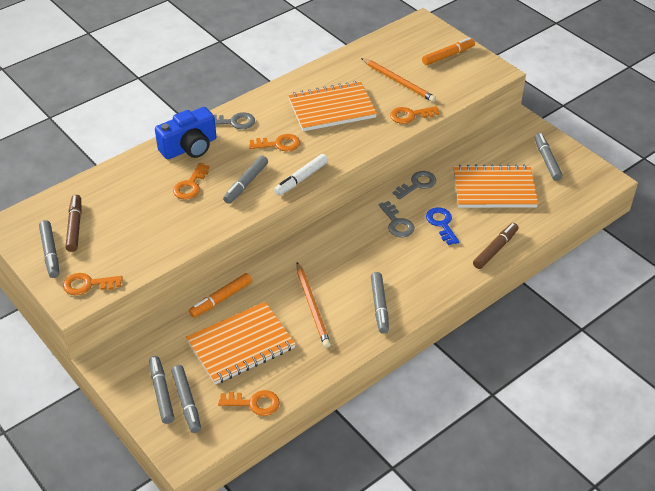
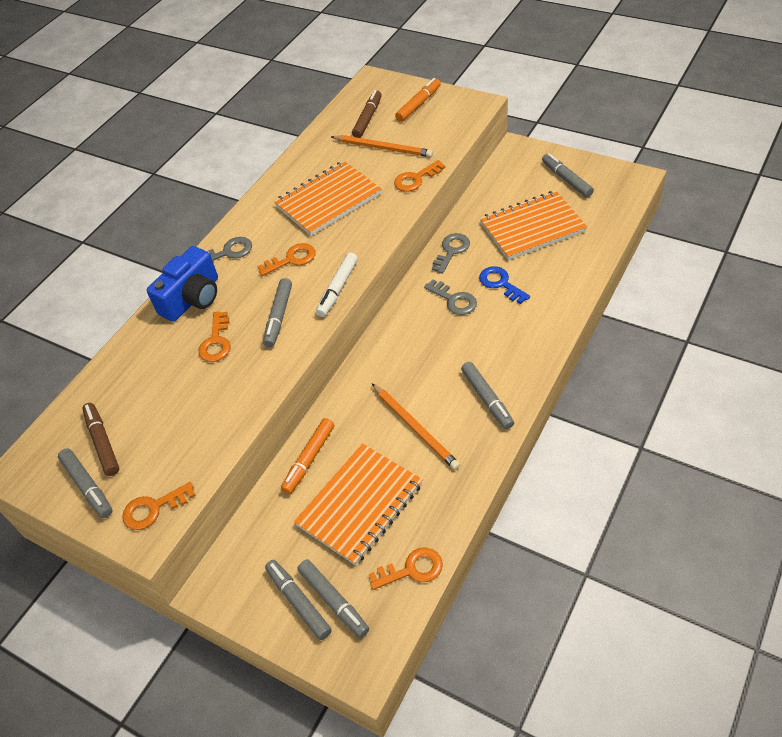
camera: 15 degrees left, 5 degrees up
brown marker [473,223,519,269] -> brown marker moved to [352,90,382,138]

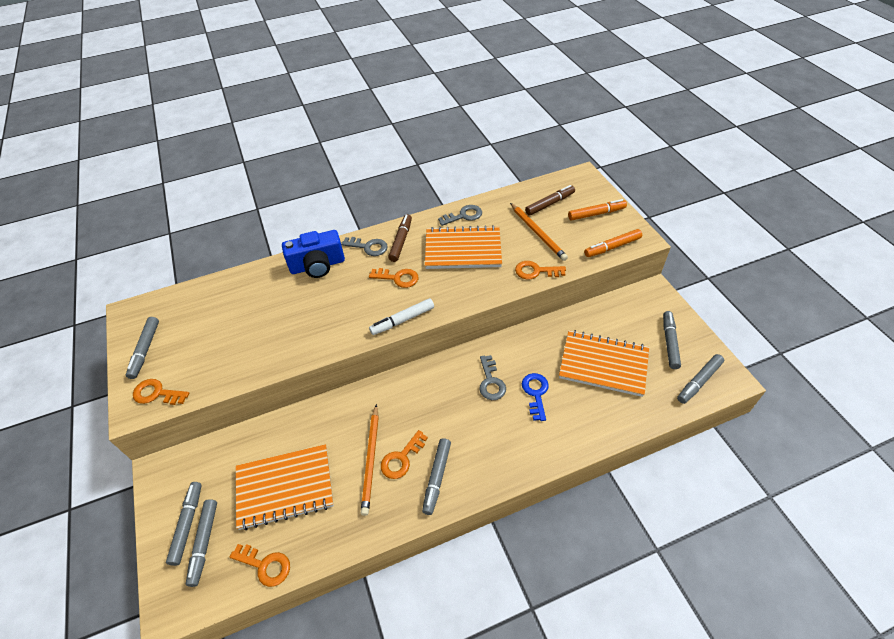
camera: 35 degrees right, 0 degrees up
brown marker [82,403,119,476] -> brown marker moved to [388,214,412,262]
orange key [198,312,231,362] -> orange key moved to [381,430,428,479]
grey marker [263,278,292,347] -> grey marker moved to [677,354,724,404]
orange marker [281,418,334,494] -> orange marker moved to [584,229,642,257]
grey key [432,233,470,274] -> grey key moved to [438,205,482,226]

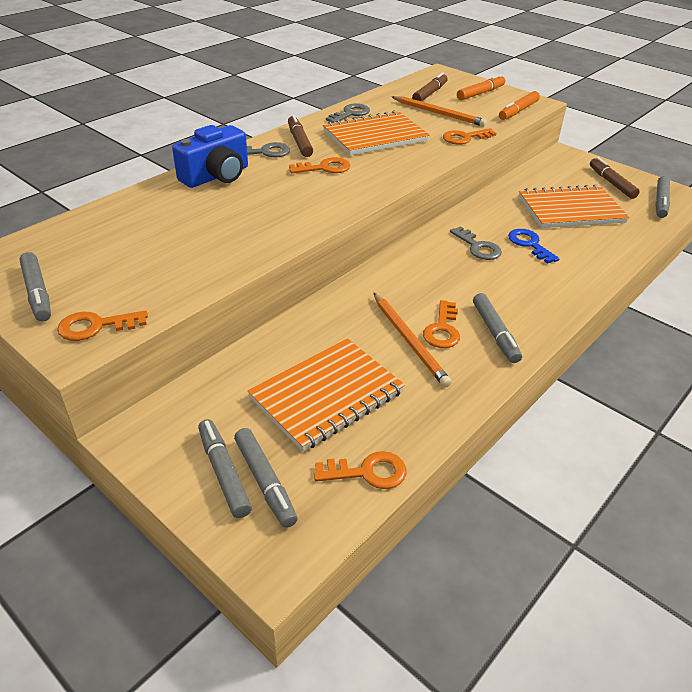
camera: 30 degrees left, 10 degrees down
white marker [369,298,434,335] -> none
grey marker [663,311,681,369] -> brown marker [590,157,640,199]

